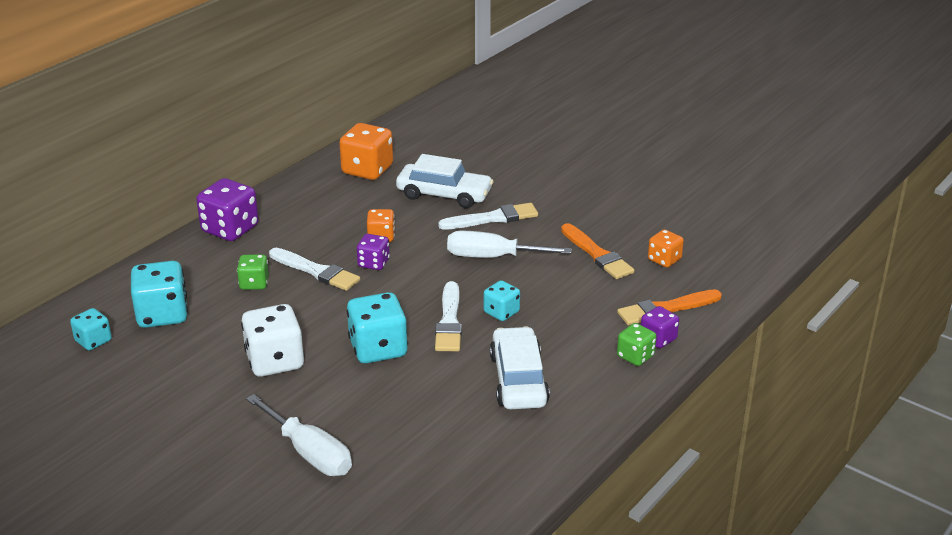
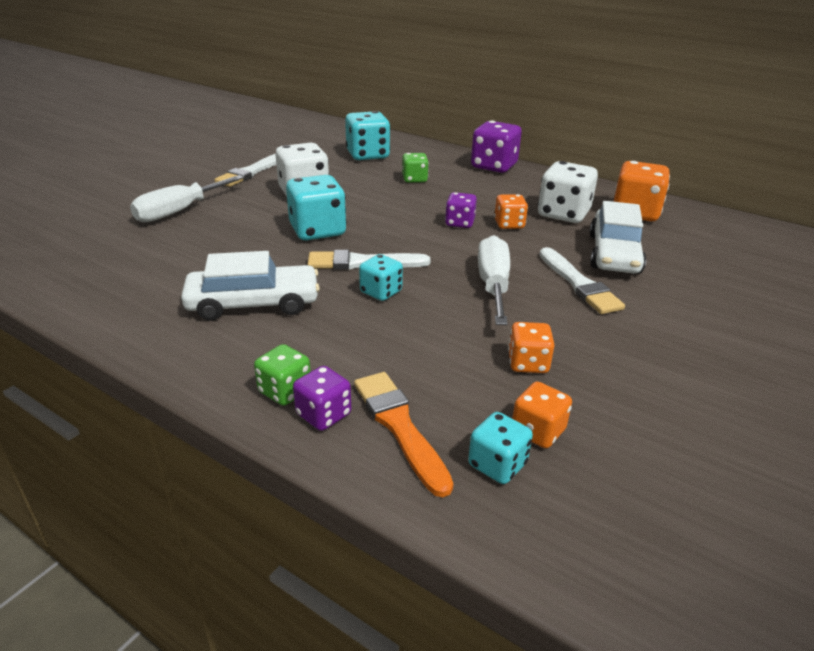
camera: 85 degrees right, 0 degrees up
turquoise dice [70,308,112,350] -> turquoise dice moved to [468,412,533,484]
white brush [269,248,360,291] -> white brush moved to [214,154,276,187]
orange brush [561,223,634,279] -> orange dice [508,322,555,373]
none -> white dice [538,161,598,223]

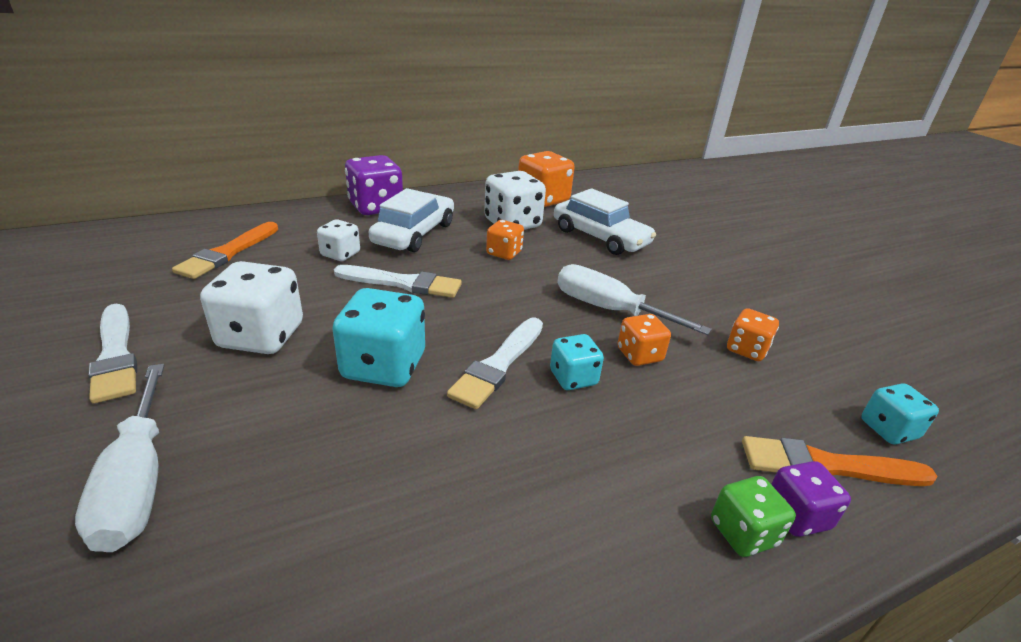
camera: 60 degrees left, 0 degrees up
white car [181,251,320,321] -> white car moved to [369,188,454,252]
turquoise dice [345,111,390,160] -> orange brush [172,222,278,279]
green dice [402,153,429,183] -> white dice [317,219,360,261]
purple dice [445,192,477,228] -> none
orange dice [512,382,572,448] -> orange dice moved to [618,314,671,366]
white brush [539,247,625,314] -> white brush moved to [334,265,462,298]

